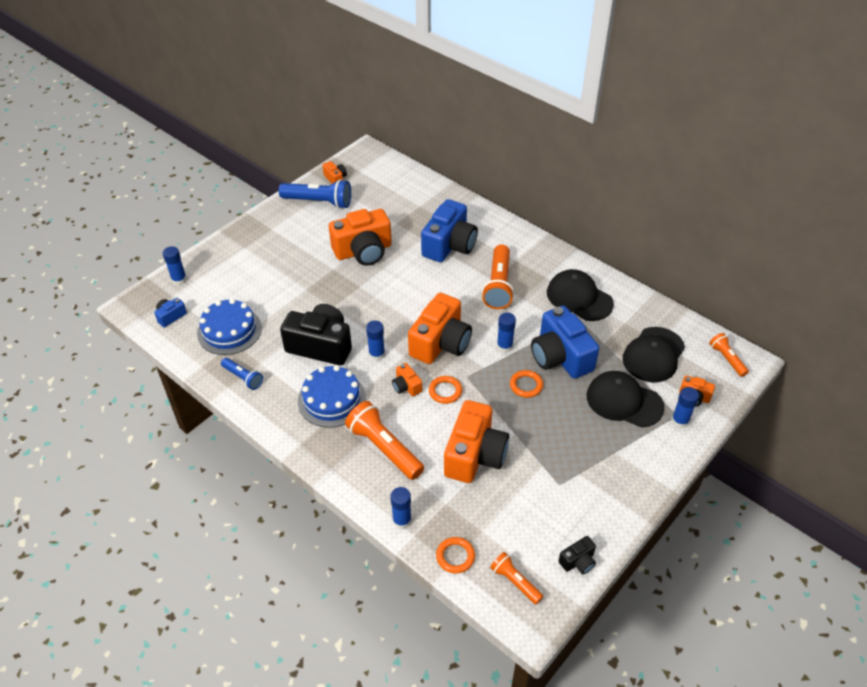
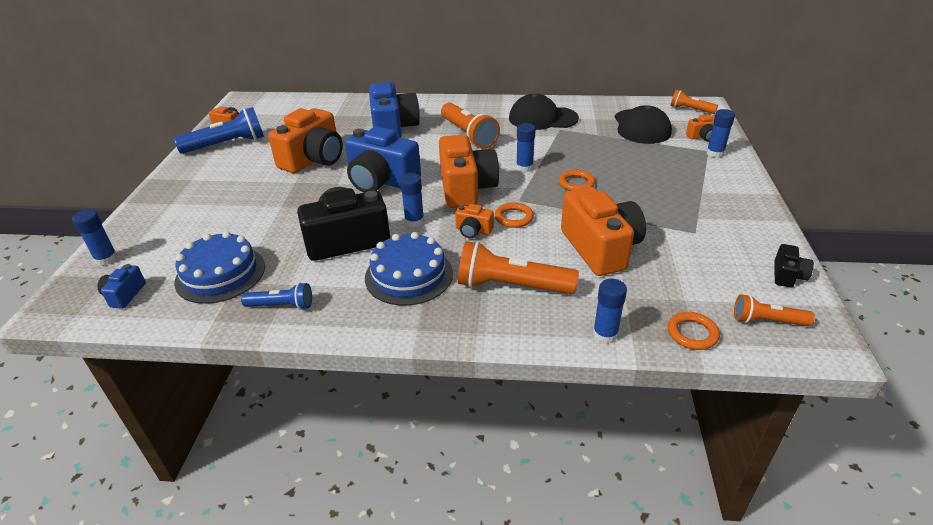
camera: 35 degrees left, 10 degrees down
blue camera [531,306,599,379] -> blue camera moved to [345,126,421,192]
black cap [587,371,664,428] -> none

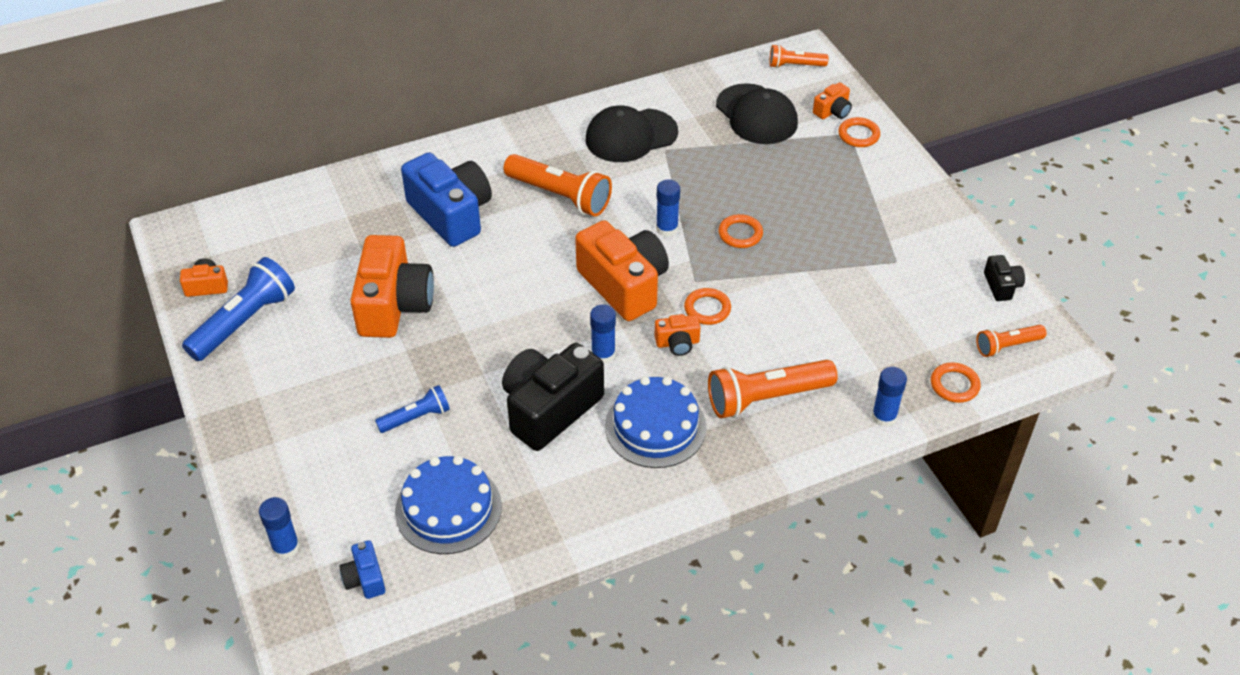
camera: 30 degrees left, 10 degrees up
blue flashlight [241,283,312,310] -> blue flashlight moved to [375,385,450,433]
blue camera [345,126,421,192] -> none
orange camera [561,187,646,276] -> none
blue glue stick [706,109,735,158] -> orange ring [838,117,880,147]

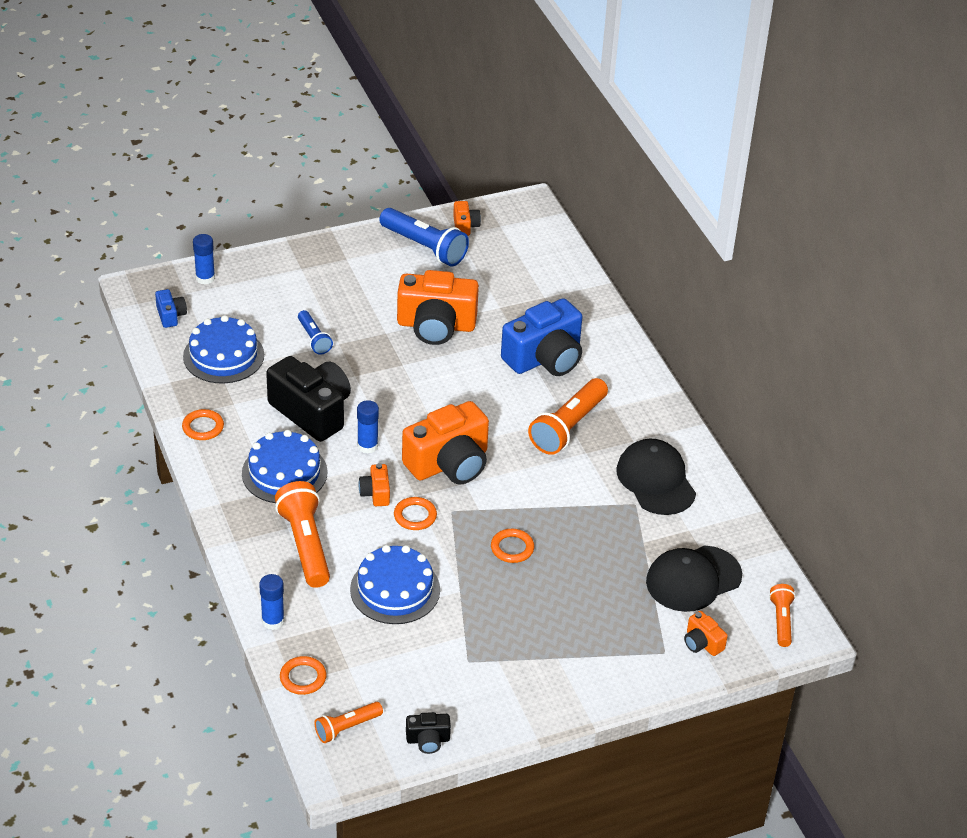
camera: 90 degrees right, 5 degrees down
blue camera [339,540,385,599] -> blue camera turned 90 degrees clockwise [155,289,187,328]
blue glue stick [656,179,680,237] -> none
orange ring [838,117,880,147] -> orange ring moved to [182,409,224,440]
orange flashlight [976,325,1047,357] -> orange flashlight turned 105 degrees counterclockwise [314,702,383,743]
none -> blue cake [350,545,440,624]

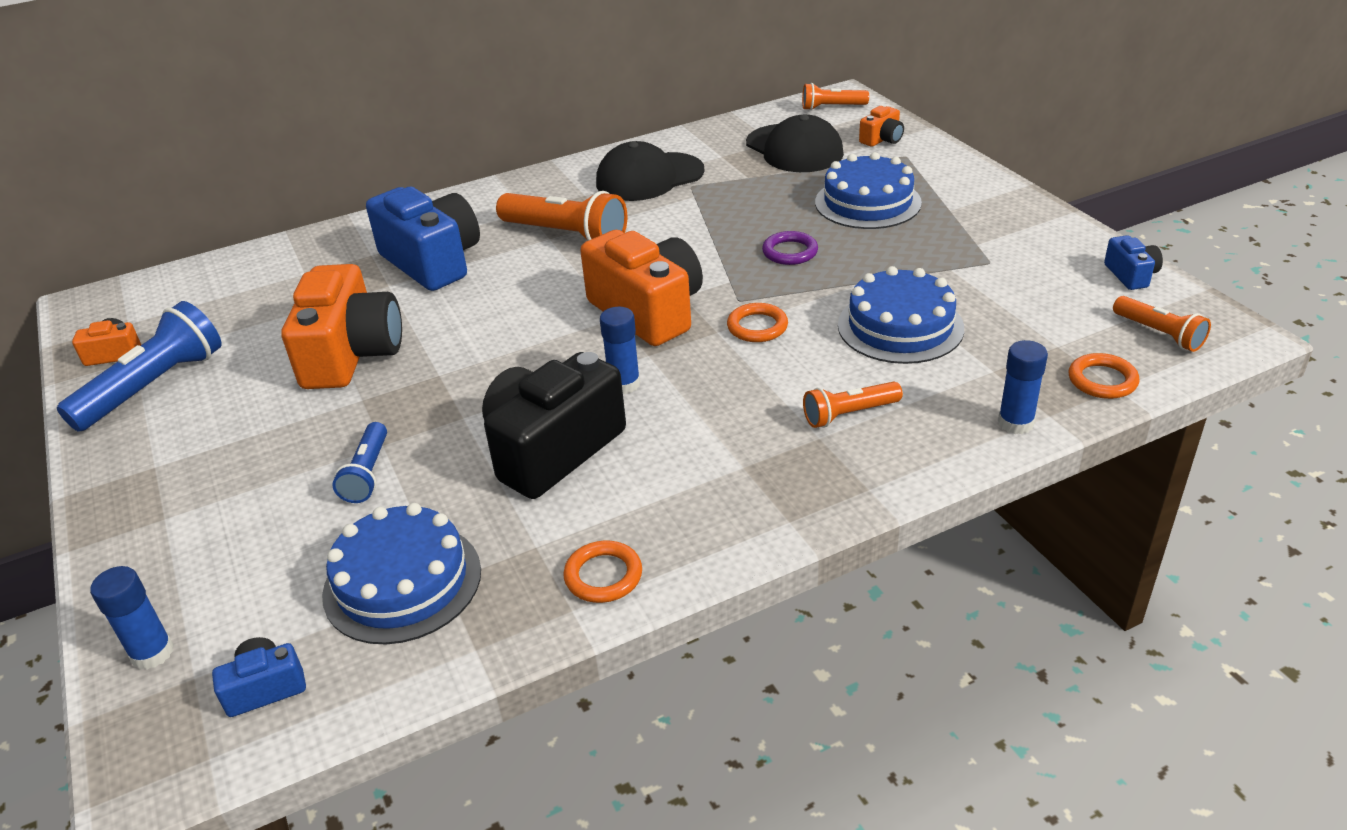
camera: 90 degrees left, 5 degrees down
blue cake [242,430,328,503] -> blue cake moved to [815,152,922,229]
orange flashlight [275,481,330,588] -> orange flashlight [803,382,903,428], size x0.57
blue flashlight [298,310,333,355] -> blue flashlight turned 120 degrees clockwise [333,422,387,503]
orange camera [359,463,390,506] -> none
black camera [406,712,451,754] -> blue camera [1104,235,1163,290]
orange ring [491,529,534,563] -> purple ring [762,231,818,265]

